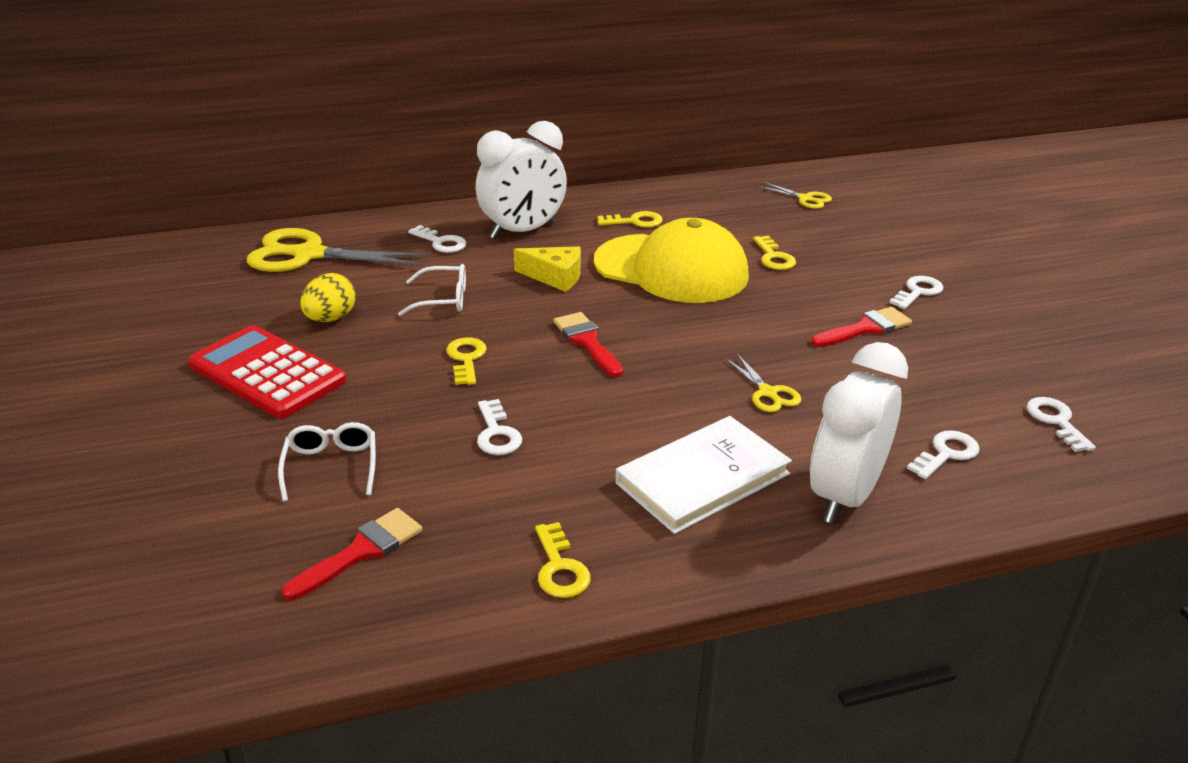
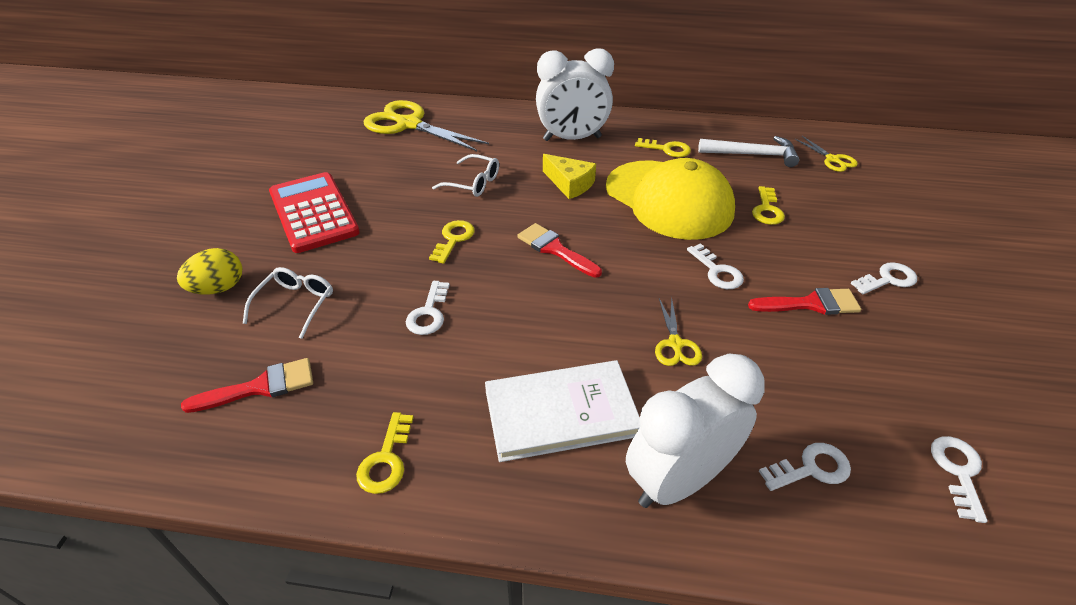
camera: 25 degrees right, 10 degrees up
yellow egg [300,273,356,322] -> yellow egg moved to [177,248,242,294]
white key [408,225,466,253] -> white key moved to [687,243,744,289]
red brush [554,312,623,377] -> red brush turned 45 degrees counterclockwise [517,223,602,278]
none -> white hammer [698,136,800,167]

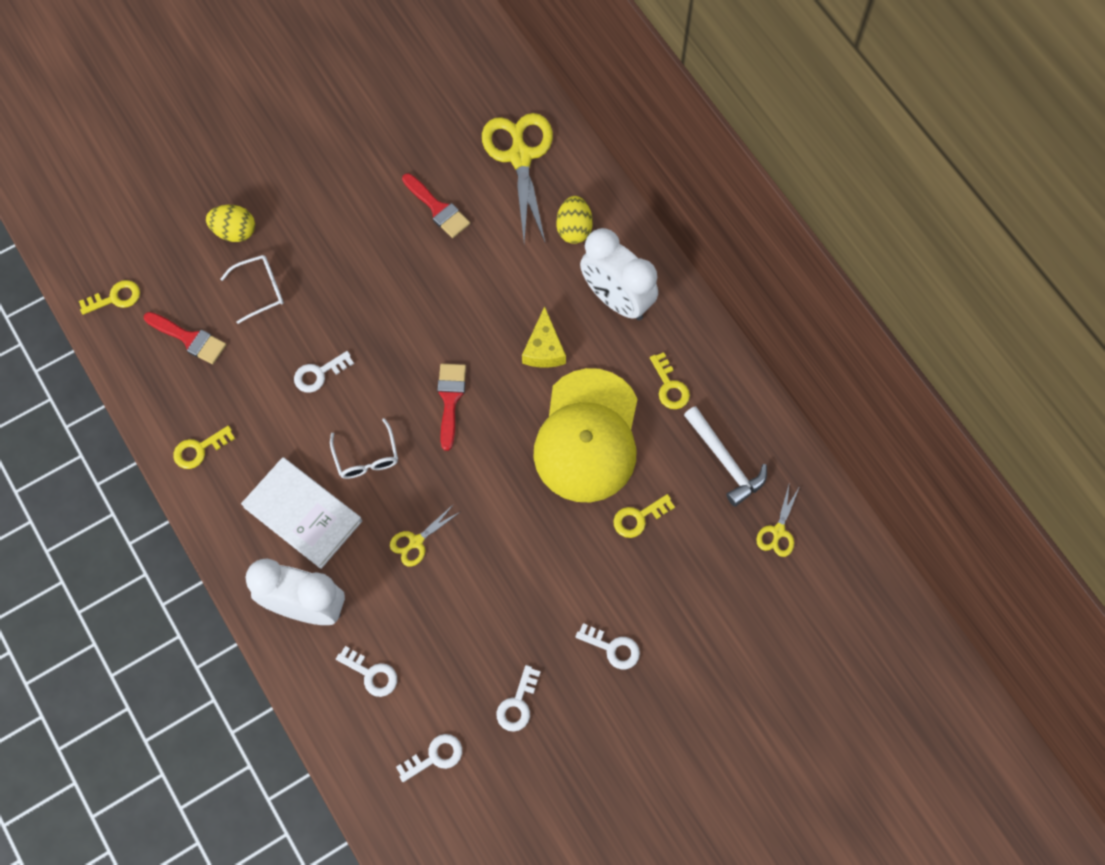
camera: 50 degrees right, 25 degrees up
red calculator [269,172,360,253] -> none
yellow key [429,220,475,264] -> yellow key moved to [79,280,140,315]
white glasses [432,154,499,197] -> white glasses moved to [330,418,398,479]
white key [687,243,744,289] -> white key moved to [496,665,541,732]
red brush [748,288,861,315] -> red brush moved to [402,173,470,238]
none -> yellow egg [556,196,593,244]

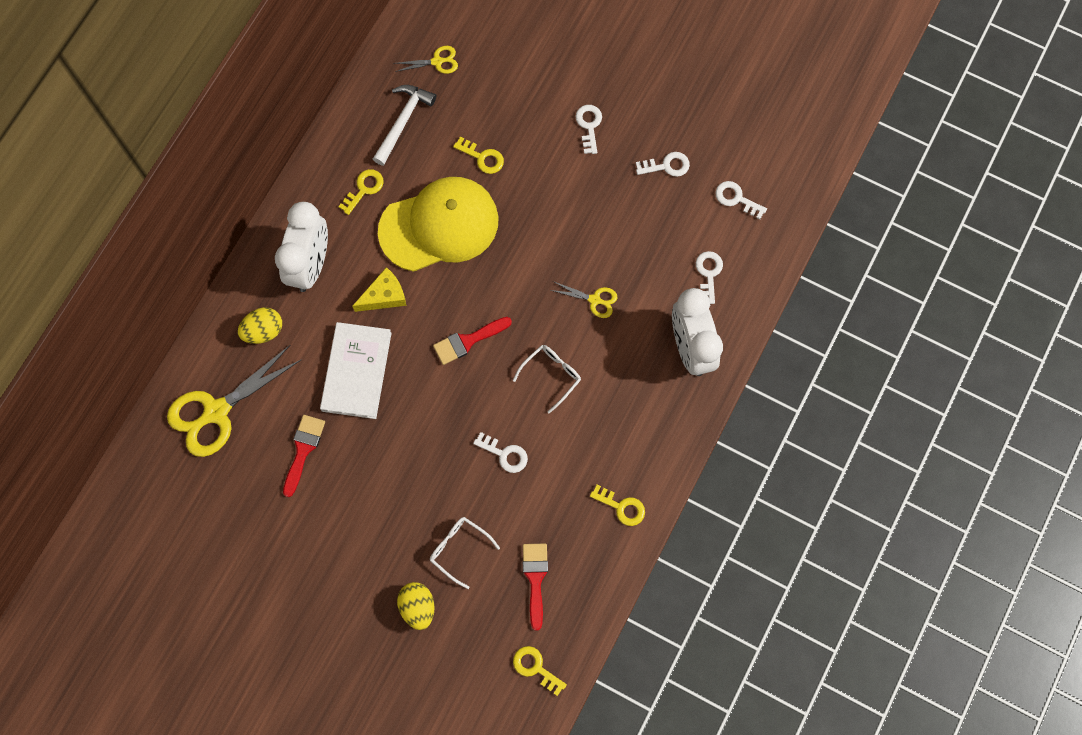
camera: 120 degrees left, 5 degrees up
white book [241,457,362,569] -> white book moved to [320,322,392,419]

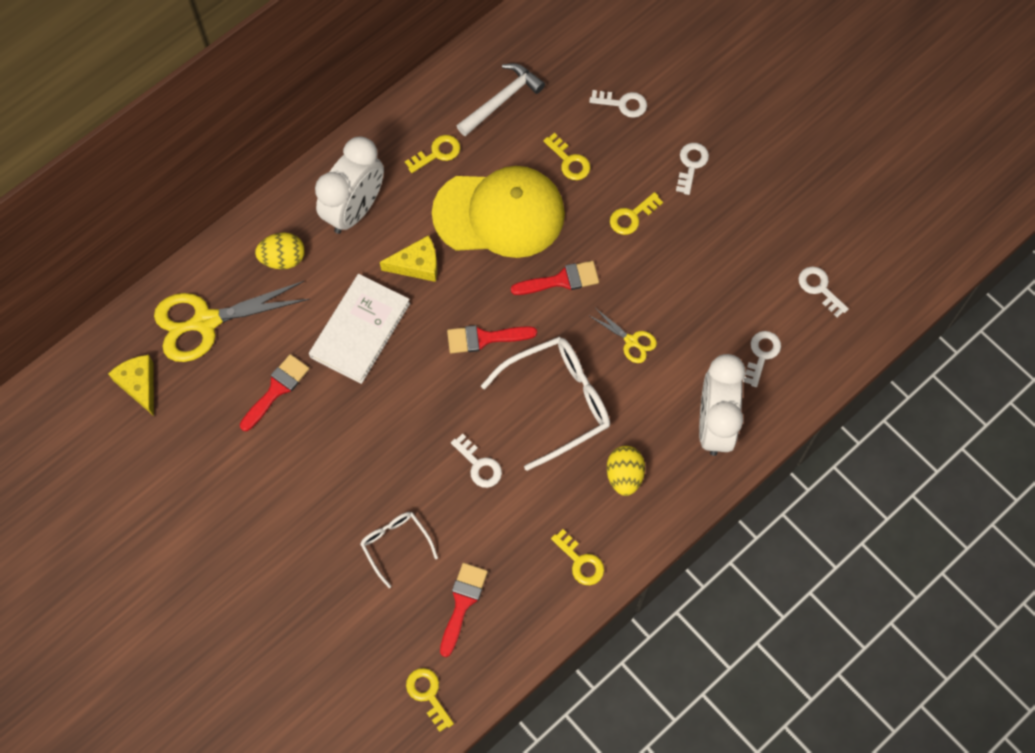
camera: 20 degrees right, 5 degrees down
yellow scissors [394,46,458,74] -> none
yellow egg [397,582,435,630] -> yellow egg moved to [607,446,645,496]
white glasses [513,345,581,414] -> white glasses [481,337,610,471], size x1.82
white key [636,152,690,177] -> white key moved to [589,90,647,118]
none -> yellow cheese [108,355,154,416]
none -> red brush [511,261,599,295]
none -> yellow key [610,192,663,235]

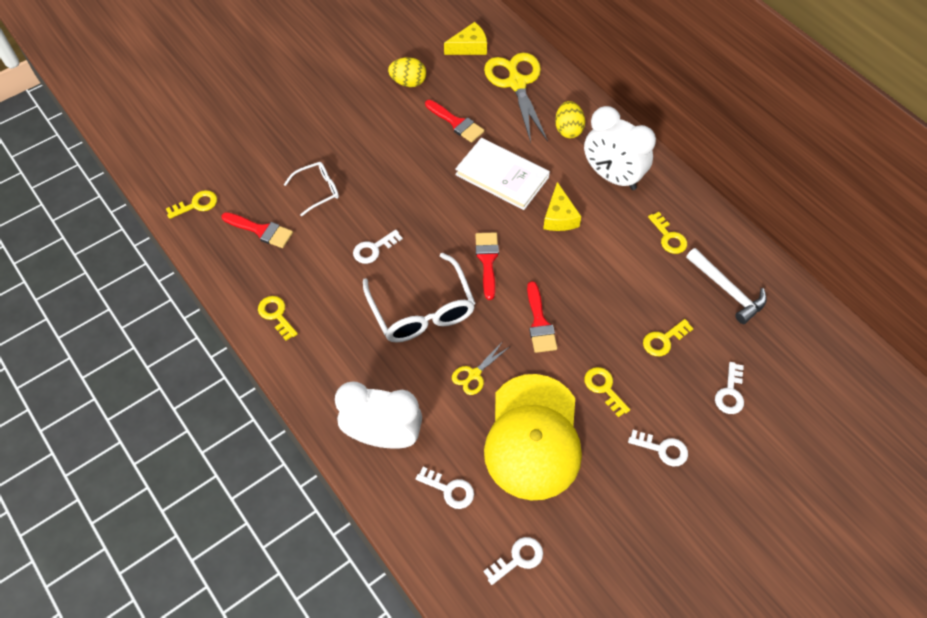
camera: 95 degrees right, 10 degrees down
yellow cap [432,166,565,258] -> yellow cap moved to [484,374,582,500]
yellow key [551,529,604,585] -> yellow key turned 90 degrees clockwise [258,296,298,341]
yellow egg [607,446,645,496] -> yellow egg moved to [388,57,426,87]

